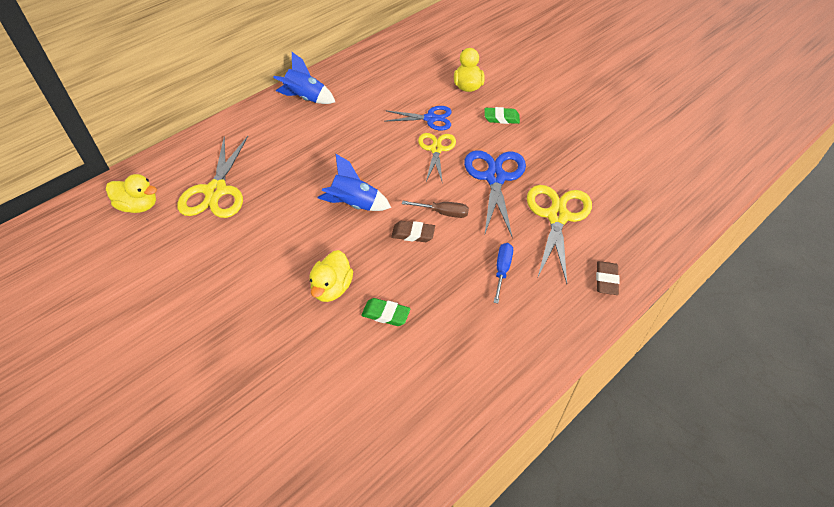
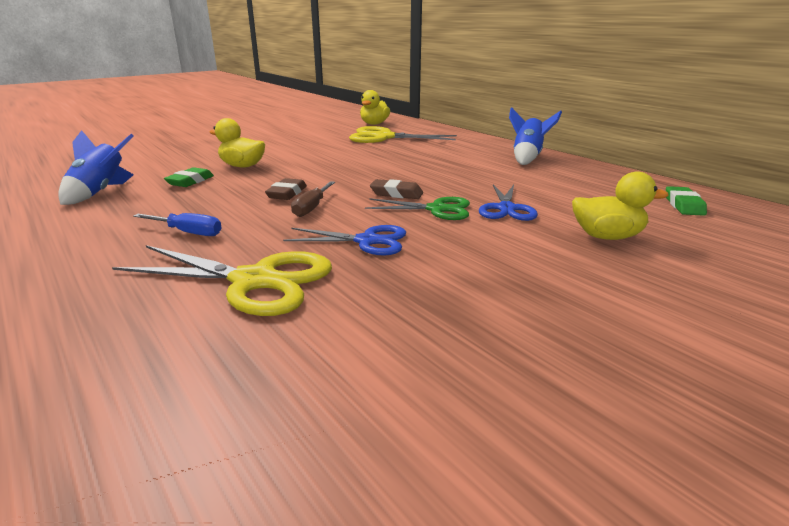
camera: 95 degrees right, 25 degrees down
blue rocket [318,154,391,211] -> blue rocket moved to [58,130,134,205]
yellow scissors [418,133,456,184] -> green scissors [365,197,470,220]
blue scissors [464,150,526,238] -> blue scissors [283,225,406,256], size x0.64
green eraser [485,107,520,124] -> green eraser moved to [666,186,707,216]
brown eraser [596,261,620,295] -> brown eraser moved to [370,179,423,199]

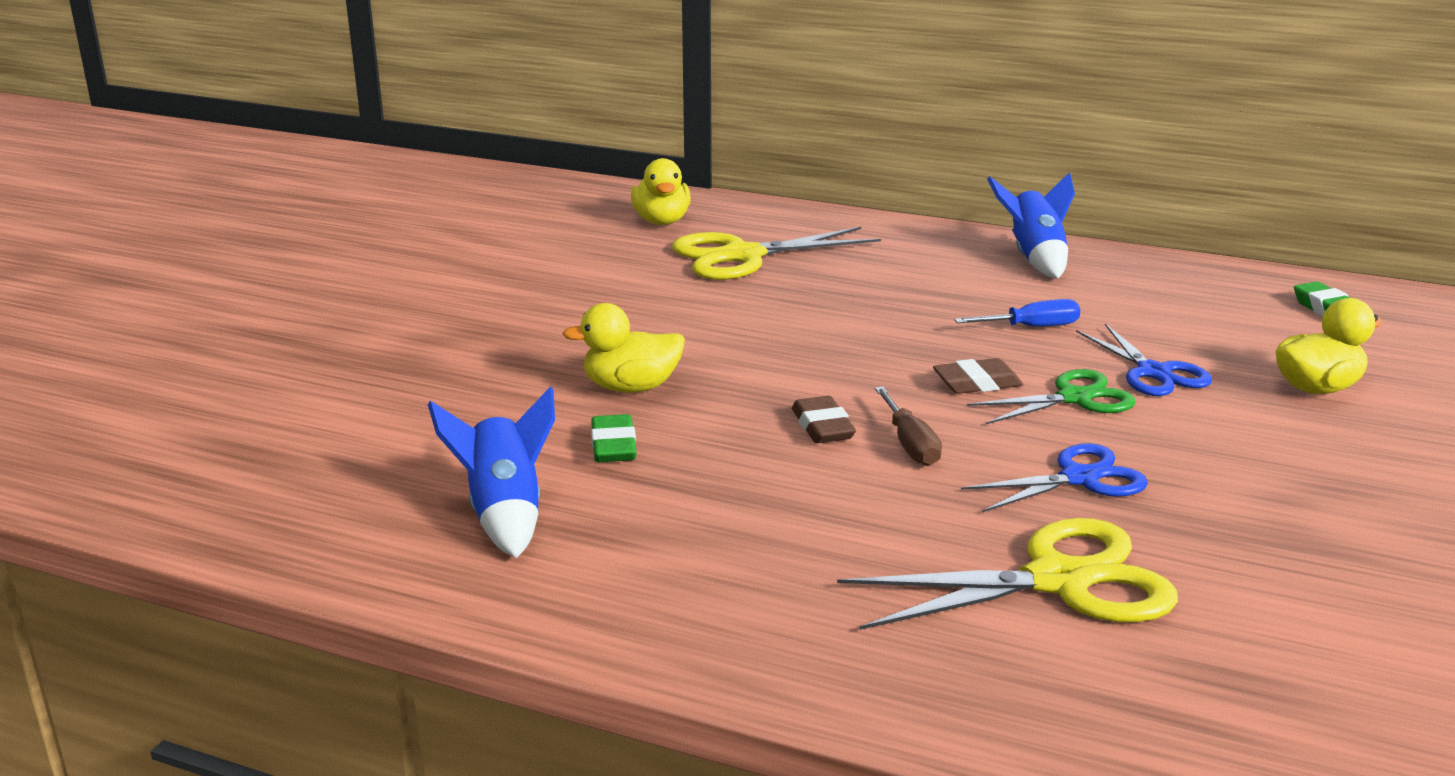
camera: 30 degrees left, 0 degrees up
blue screwdriver [133,213,222,236] -> blue screwdriver moved to [954,299,1080,327]

